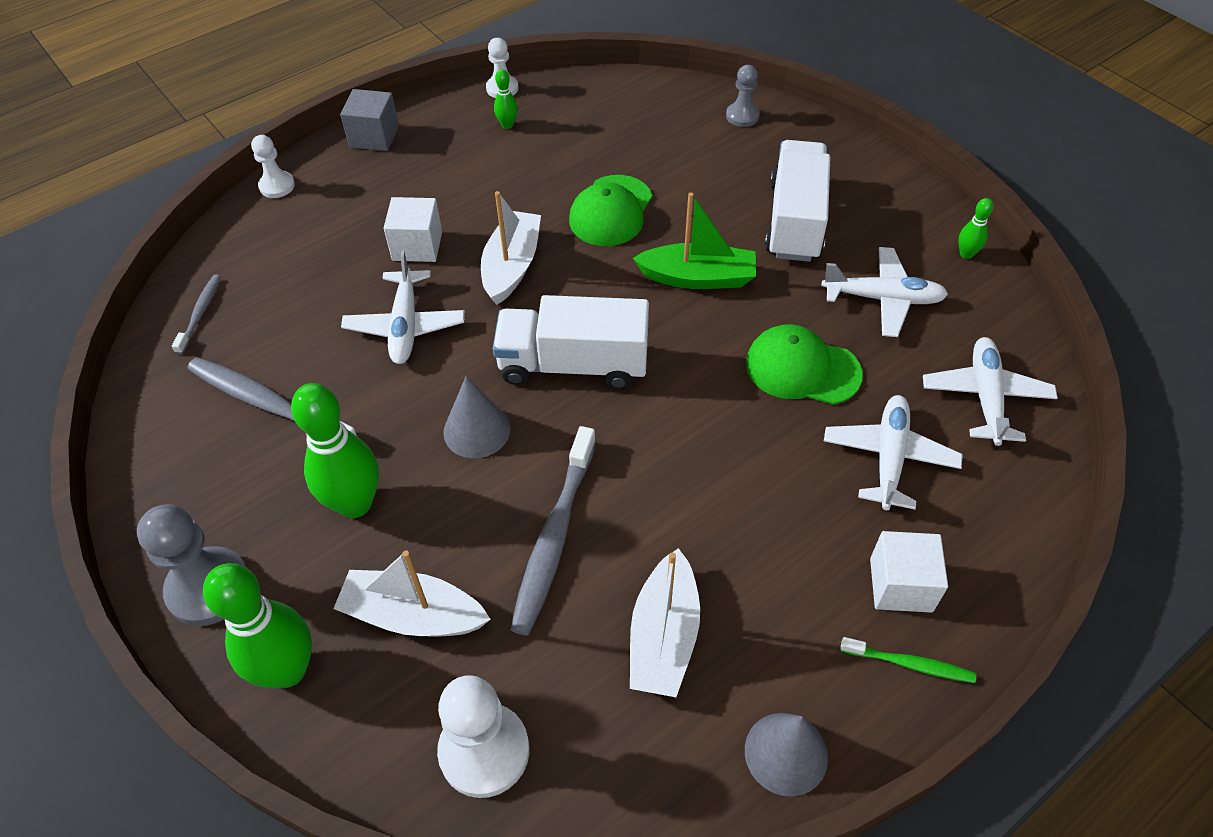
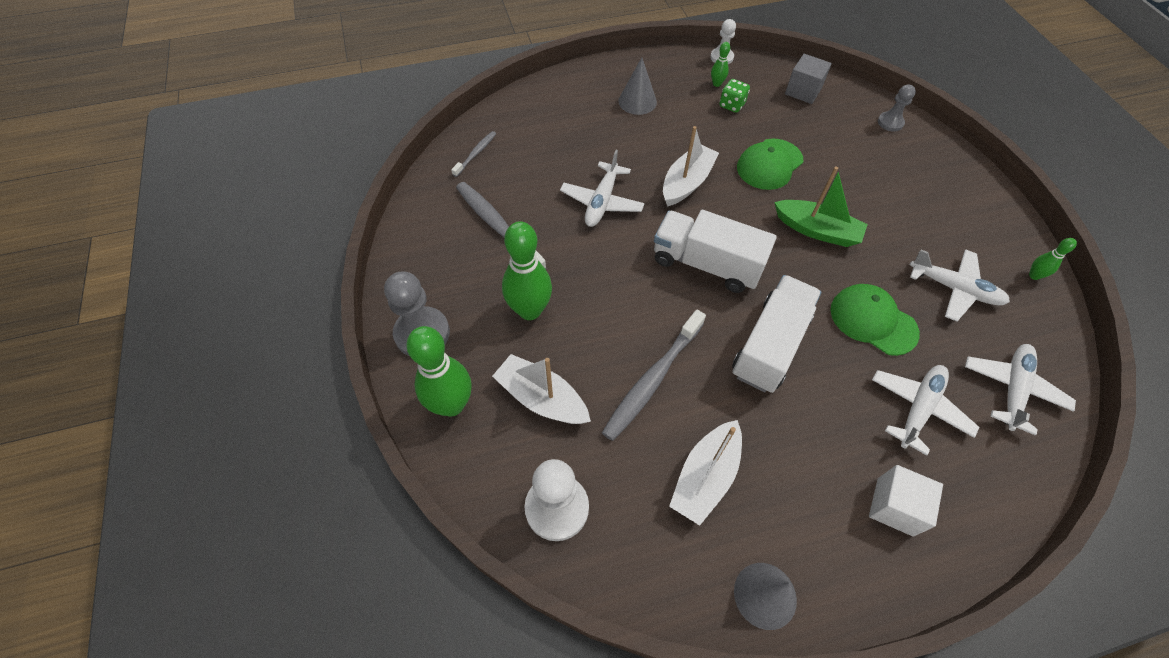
camera: 20 degrees right, 5 degrees up
white pawn [251,135,295,198] -> none
grey cube [340,89,399,151] -> grey cube moved to [785,54,832,104]
white cube [384,197,442,262] -> none
grey cone [443,376,510,458] -> grey cone moved to [618,57,657,115]
white truck [765,140,830,262] -> white truck moved to [732,275,821,393]
green toothbrush [840,637,976,683] -> none
none -> green dice [719,79,750,113]

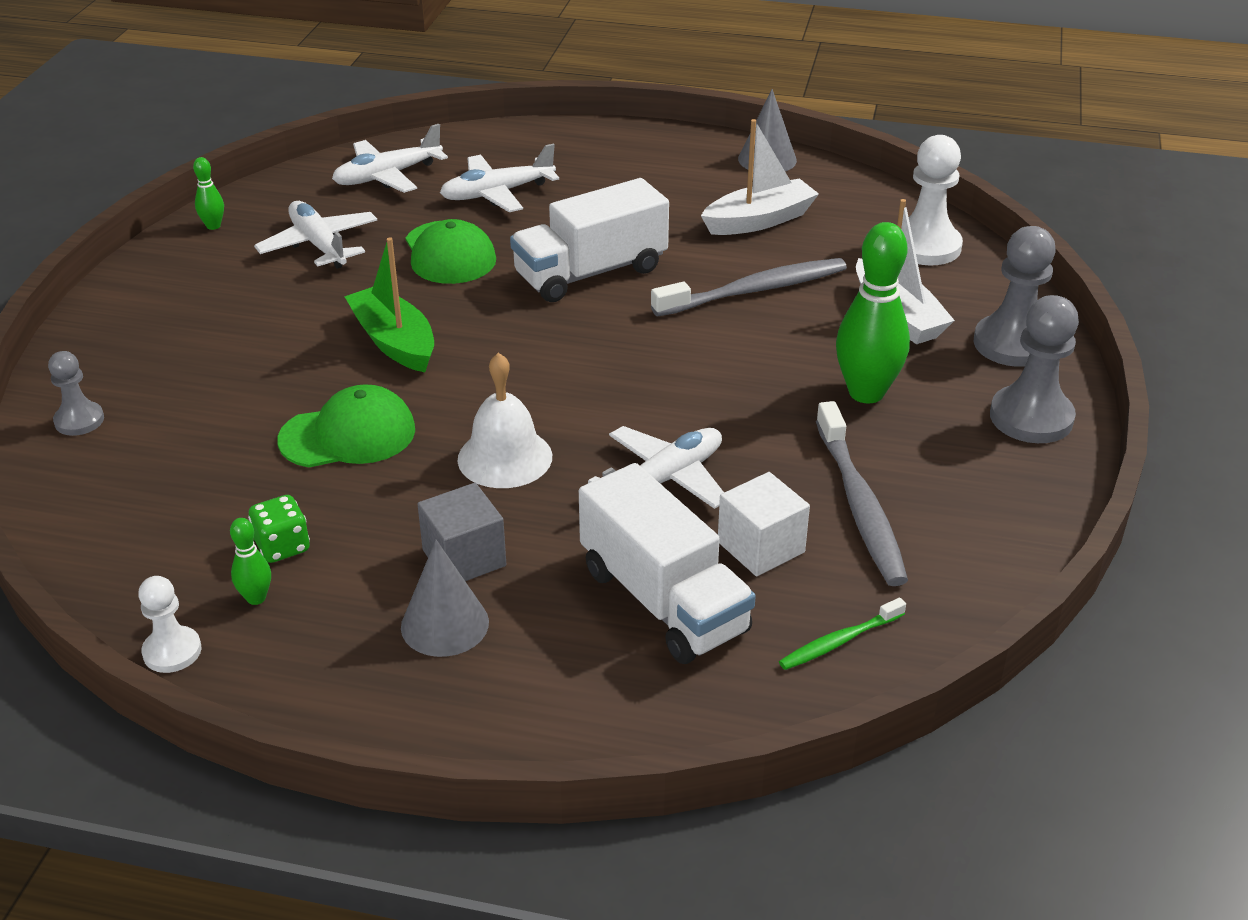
camera: 150 degrees left, 20 degrees down
green bowling pin [406,326,472,416] -> grey pawn [974,226,1056,367]
grey toothbrush [451,131,496,177] -> green toothbrush [779,598,906,670]
white truck [654,210,777,293] -> white truck moved to [579,463,756,664]
white boat [663,126,719,207] -> white bell [458,353,552,488]
grey cube [785,54,832,104] -> grey cube moved to [417,483,506,581]
white cube [869,465,943,537] -> white cube moved to [718,472,810,576]

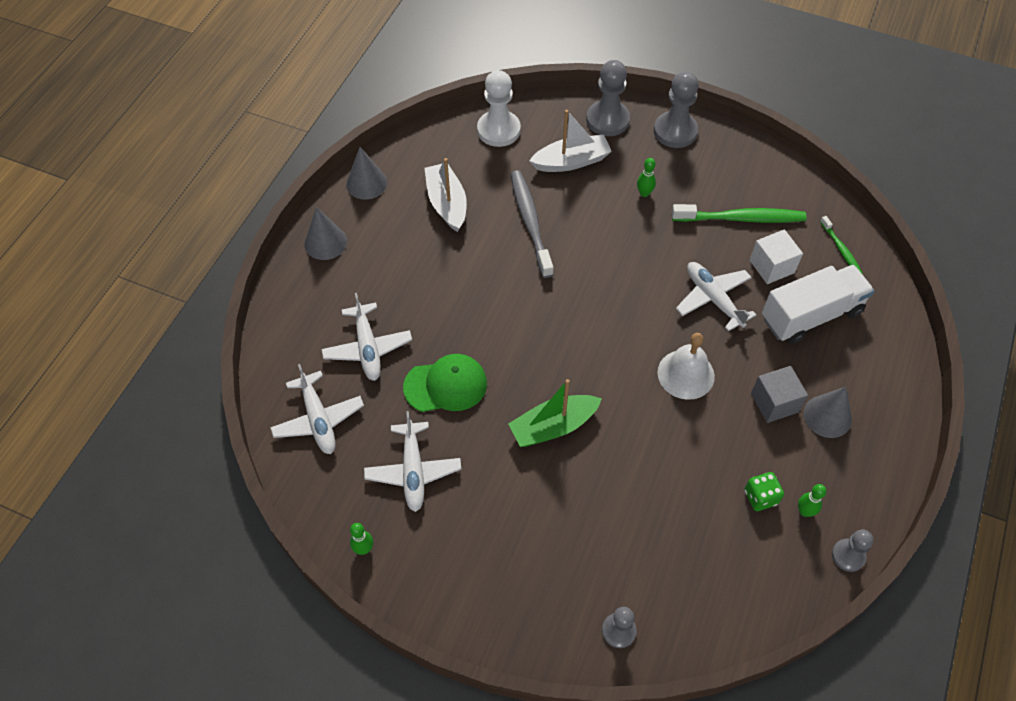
camera: 80 degrees left, 20 degrees up
white pawn [138,576,201,673] -> grey pawn [832,529,873,572]
white plane [254,201,377,269] -> white plane turned 75 degrees counterclockwise [364,411,461,512]
green cap [277,384,415,467] -> none
white truck [510,178,669,302] -> none
grey toothbrush [816,401,908,586] -> green toothbrush [672,204,807,223]
green bowling pin [836,222,910,403] -> green bowling pin [637,158,656,197], size x0.46
none -> grey cone [304,207,347,260]

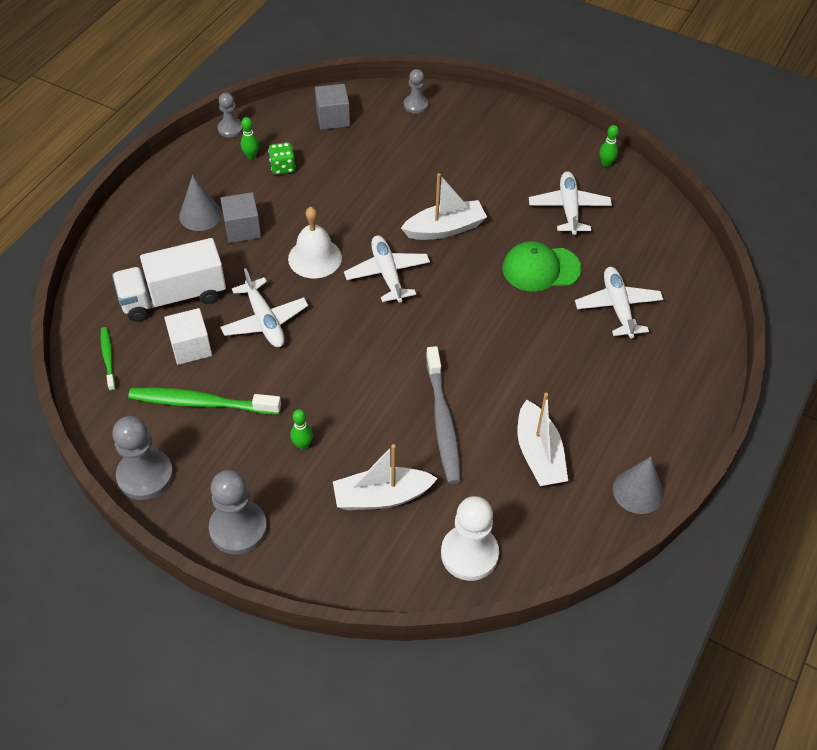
camera: 175 degrees left, 5 degrees down
white plane [270,364,364,454] -> white plane moved to [344,235,430,303]
grey cone [304,207,347,260] -> none
green boat [508,379,602,447] -> white boat [401,173,487,240]
grey pawn [586,60,630,136] -> grey pawn moved to [112,416,173,500]
none -> grey cube [315,84,350,130]

